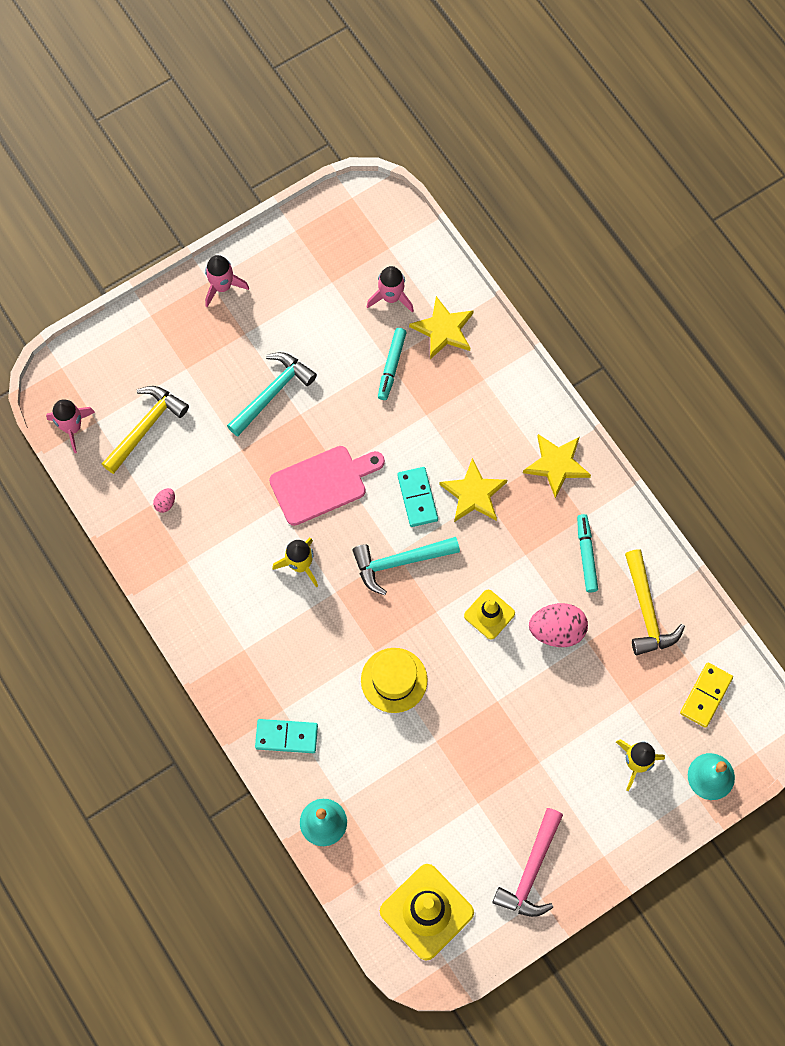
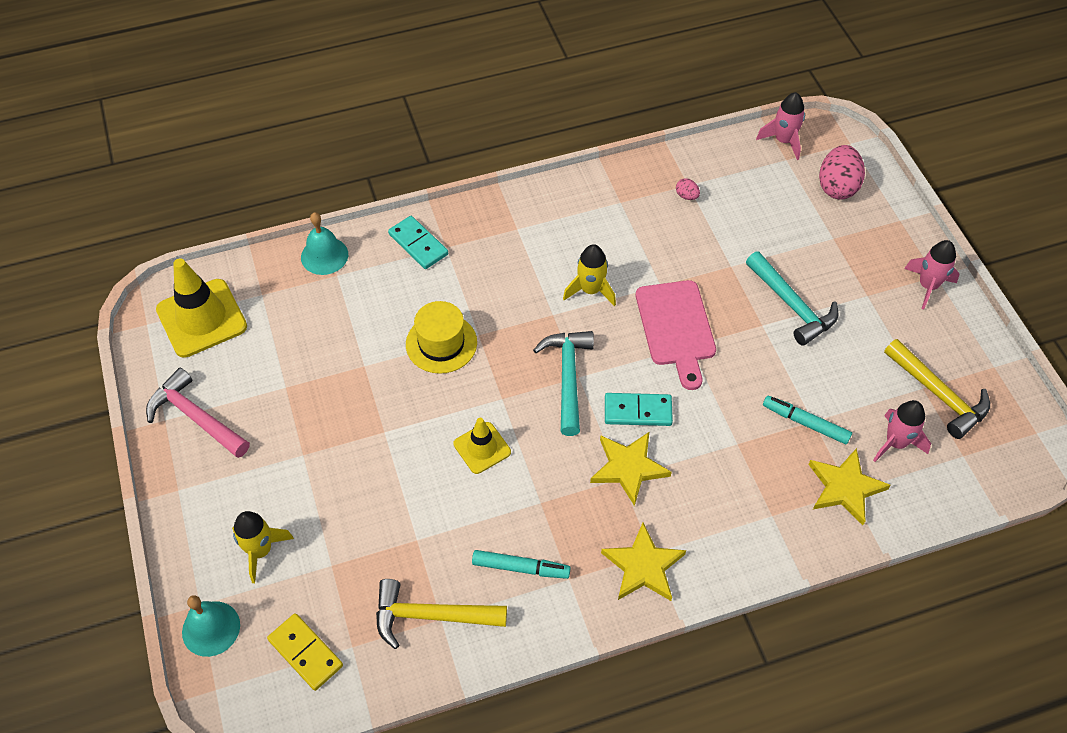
camera: 105 degrees right, 15 degrees down
yellow hammer [102,386,189,474] -> yellow hammer moved to [884,339,990,439]
turquoise domino [255,719,318,753] -> turquoise domino turned 60 degrees counterclockwise [388,216,448,269]
pink egg [529,603,588,647] -> pink egg moved to [819,145,865,200]

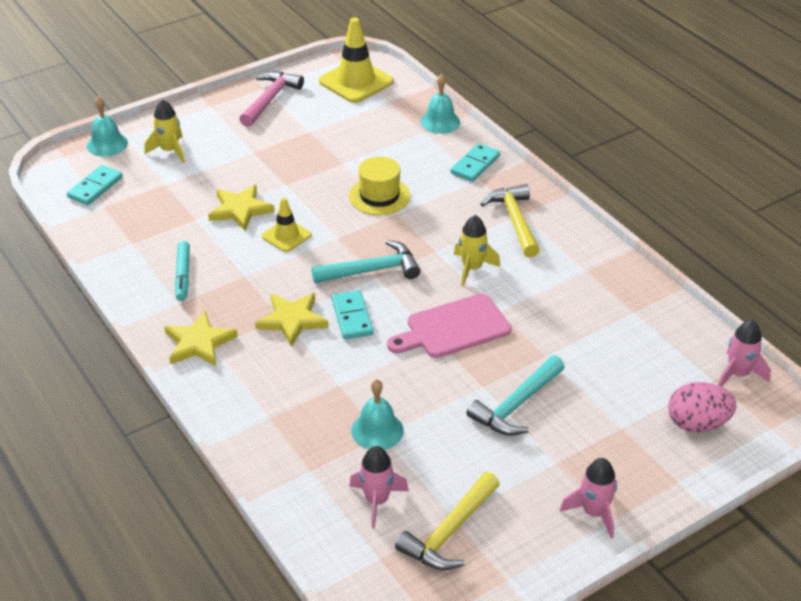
camera: 75 degrees right, 15 degrees down
yellow domino [267,613,343,691] -> turquoise domino [67,165,123,205]
yellow hammer [376,579,507,649] -> yellow hammer moved to [481,184,540,257]
pink egg [676,178,700,200] -> none
turquoise marker [763,395,852,445] -> turquoise bell [352,379,404,450]
yellow star [808,448,891,525] -> yellow star moved to [208,184,275,231]

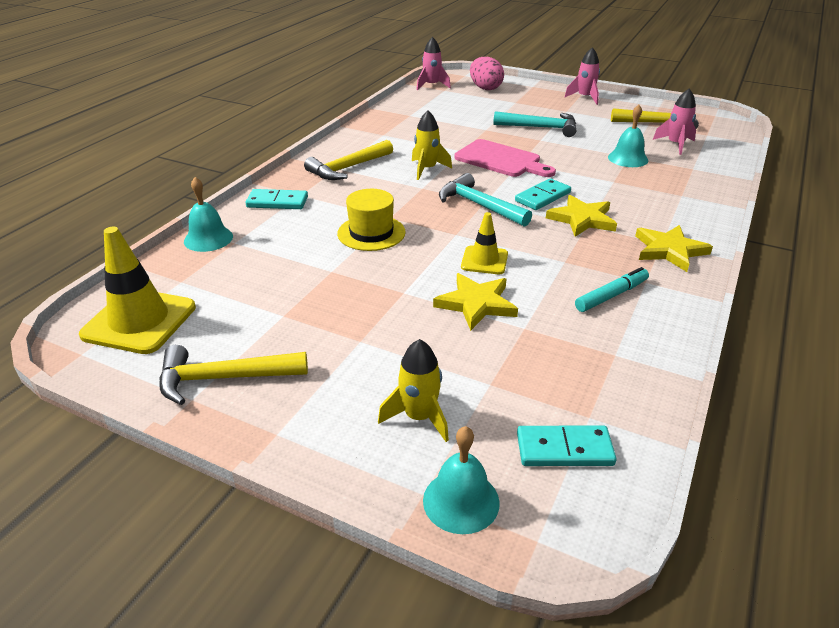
camera: 120 degrees left, 5 degrees down
pink hammer [239,71,304,127] -> yellow hammer [160,345,308,405]

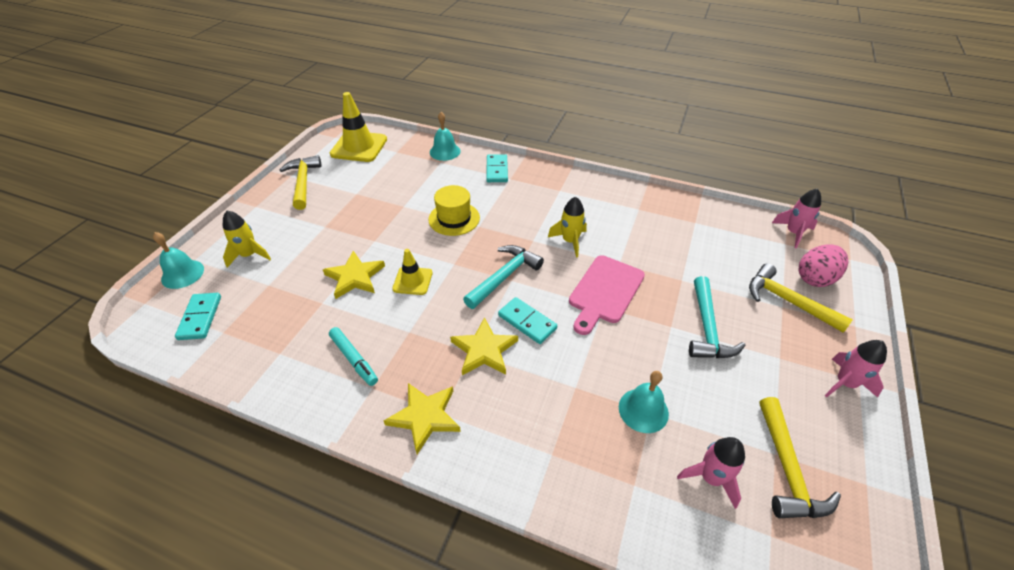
camera: 85 degrees right, 10 degrees up
yellow hammer [304,140,393,180] -> yellow hammer moved to [749,263,853,333]

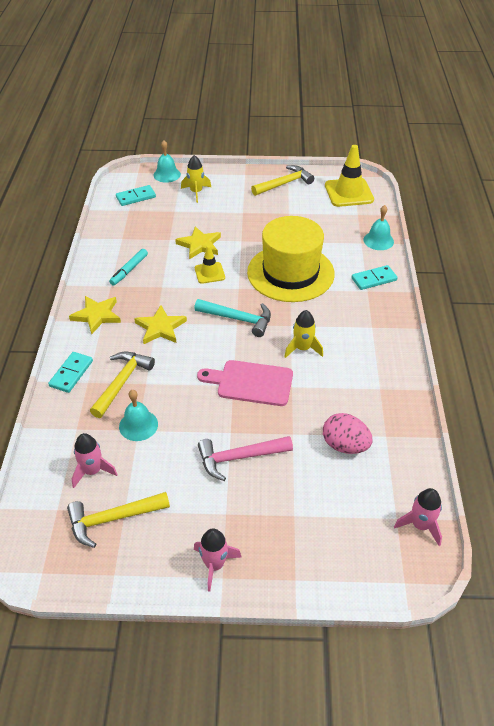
camera: 70 degrees right, 0 degrees up
yellow hat [428,185,480,236] -> yellow hat [247,216,335,302], size x1.91
turquoise domino [498,297,557,344] -> turquoise domino moved to [48,352,93,393]
turquoise hammer [689,276,746,358] -> pink hammer [198,436,293,481]
yellow hammer [749,263,853,333] -> yellow hammer moved to [90,352,155,418]
pink egg [798,244,848,287] -> pink egg moved to [323,413,373,454]

